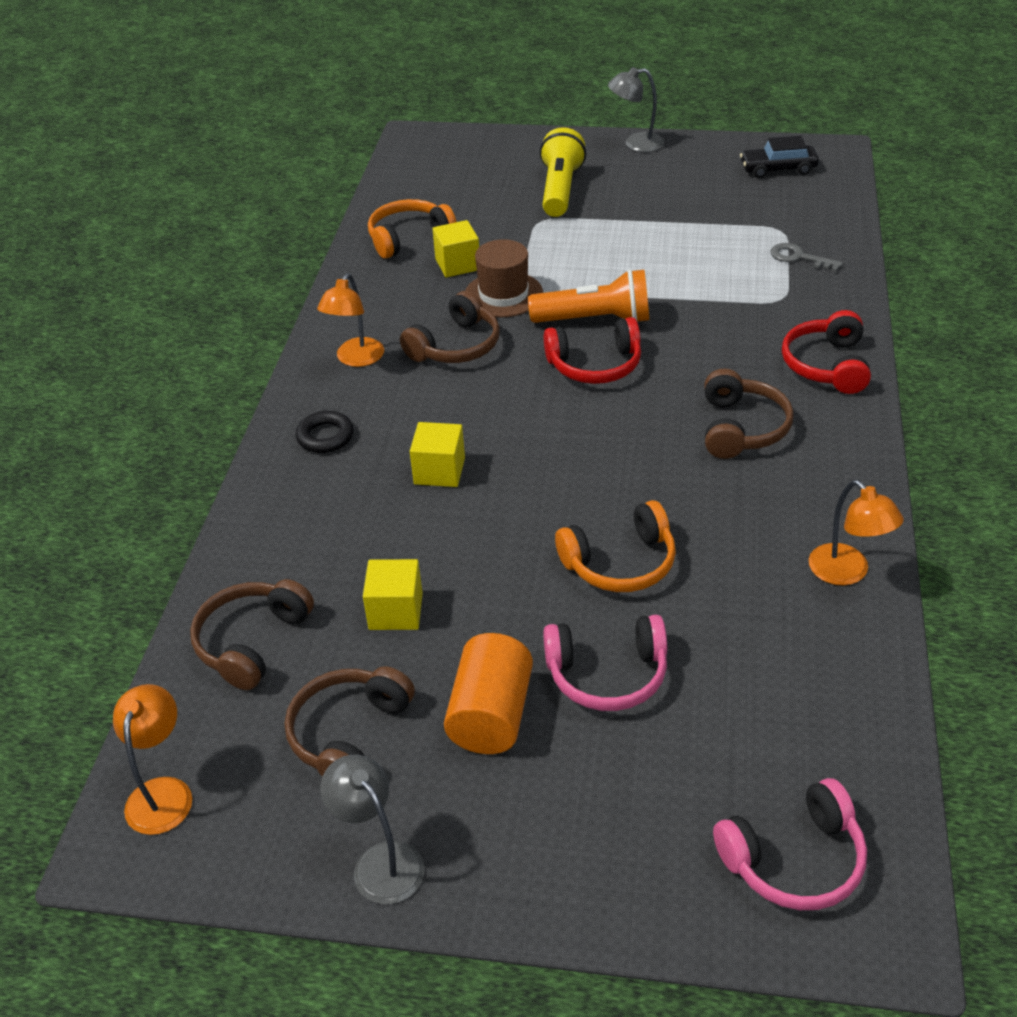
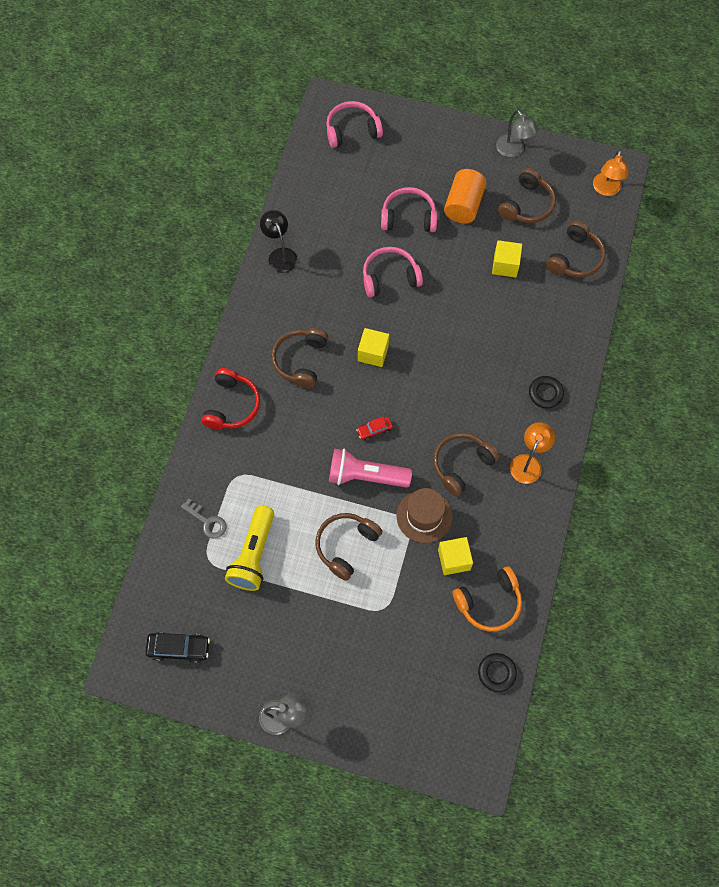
camera: 175 degrees left, 25 degrees up
yellow cube [410,422,465,487] -> yellow cube moved to [358,328,389,367]
orange flashlight [528,269,649,323] -> pink flashlight [329,448,412,488]
yellow flashlight [540,127,586,217] -> yellow flashlight moved to [225,505,274,591]
red headphones [544,317,641,384] -> red car [356,417,393,440]
orange headphones [555,500,676,592] -> pink headphones [363,247,423,297]
orange lamp [809,480,904,585] -> black lamp [260,210,298,273]
none -> brown headphones [315,513,382,581]
none -> black ring [478,653,517,692]

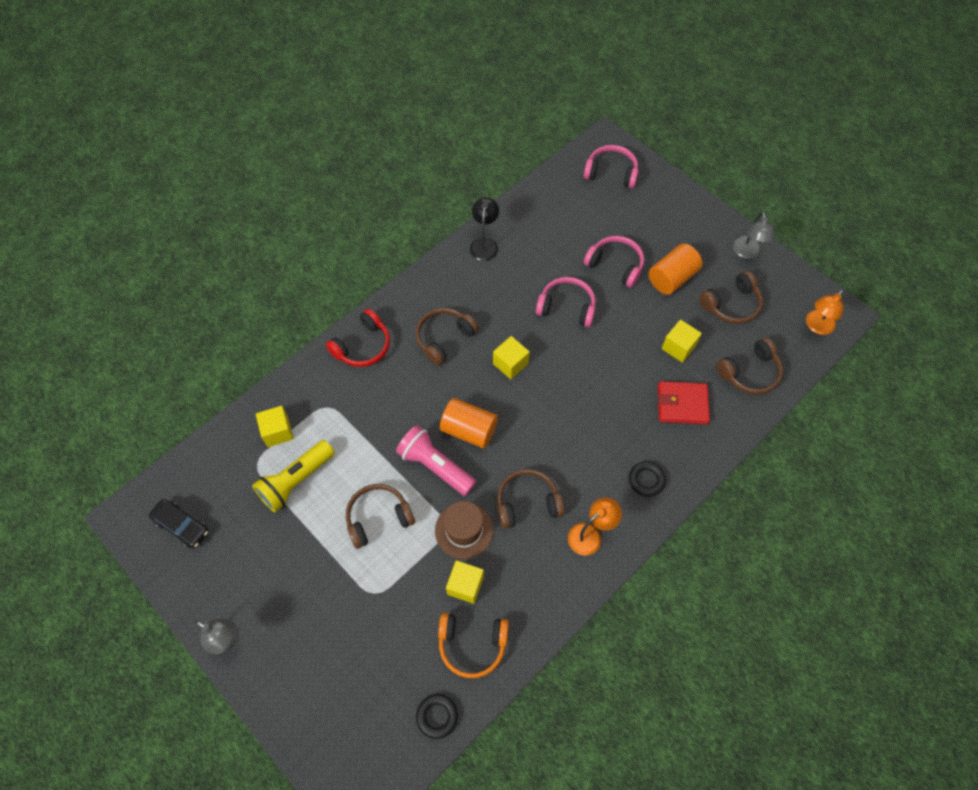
camera: 30 degrees right, 5 degrees down
grey key [181,499,226,539] -> yellow cube [256,406,294,447]
red car [356,417,393,440] -> orange cylinder [440,398,498,448]
none -> red wallet [658,381,710,424]

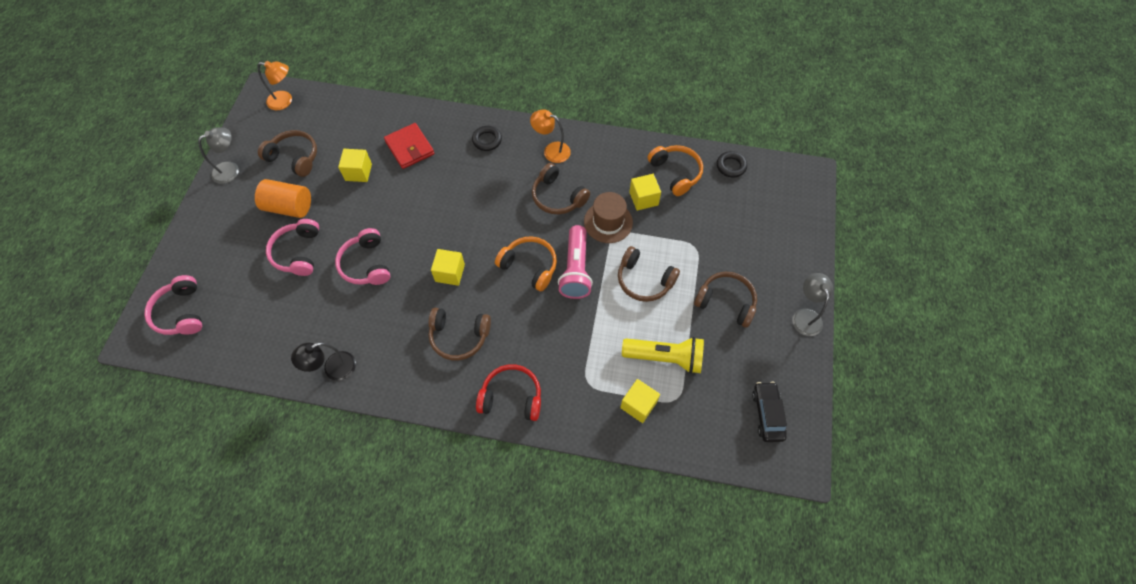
camera: 125 degrees left, 0 degrees up
orange cylinder [440,398,498,448] -> orange headphones [495,236,557,291]
brown headphones [717,338,783,395] -> brown headphones moved to [694,272,757,328]

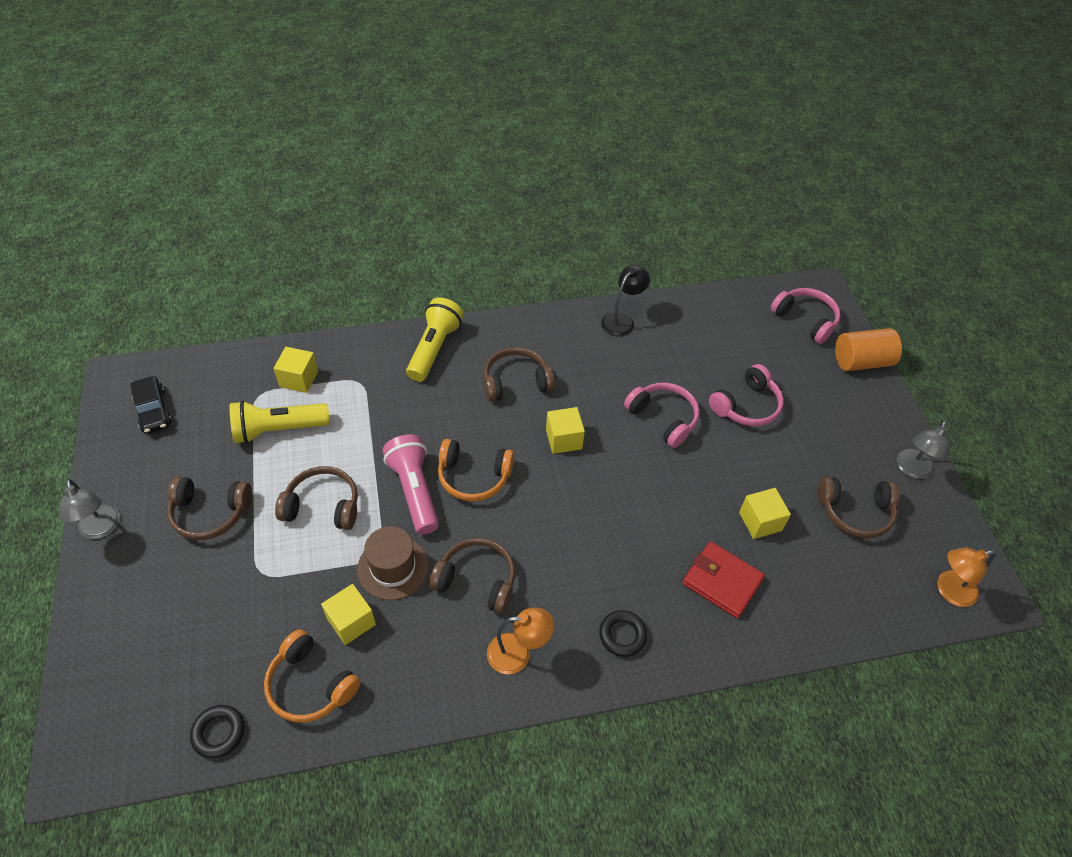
camera: 155 degrees right, 10 degrees down
orange cylinder [255,179,311,218] -> orange cylinder moved to [835,328,902,371]
pink headphones [266,219,319,276] -> pink headphones turned 75 degrees clockwise [709,364,784,426]
red headphones [476,364,541,421] -> yellow flashlight [406,297,464,382]

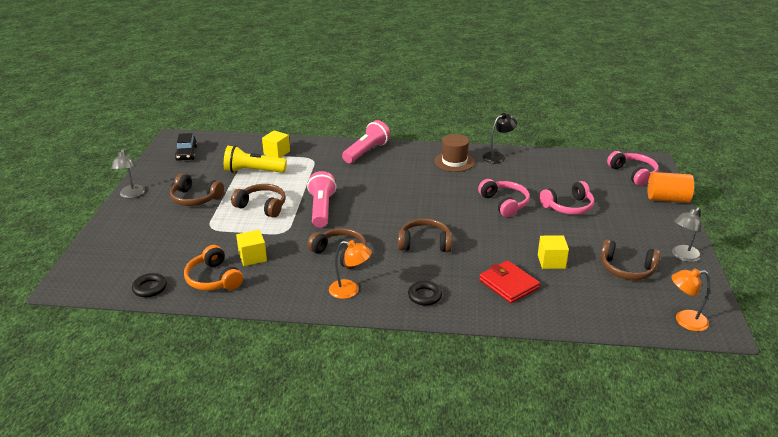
camera: 20 degrees right, 20 degrees down
brown hat [357,526,429,600] -> brown hat moved to [435,134,475,172]
yellow flashlight [406,297,464,382] -> pink flashlight [342,120,391,163]
orange headphones [438,439,514,501] -> none
brown headphones [484,347,555,402] -> brown headphones moved to [398,218,452,252]
yellow cube [546,407,585,454] -> none

